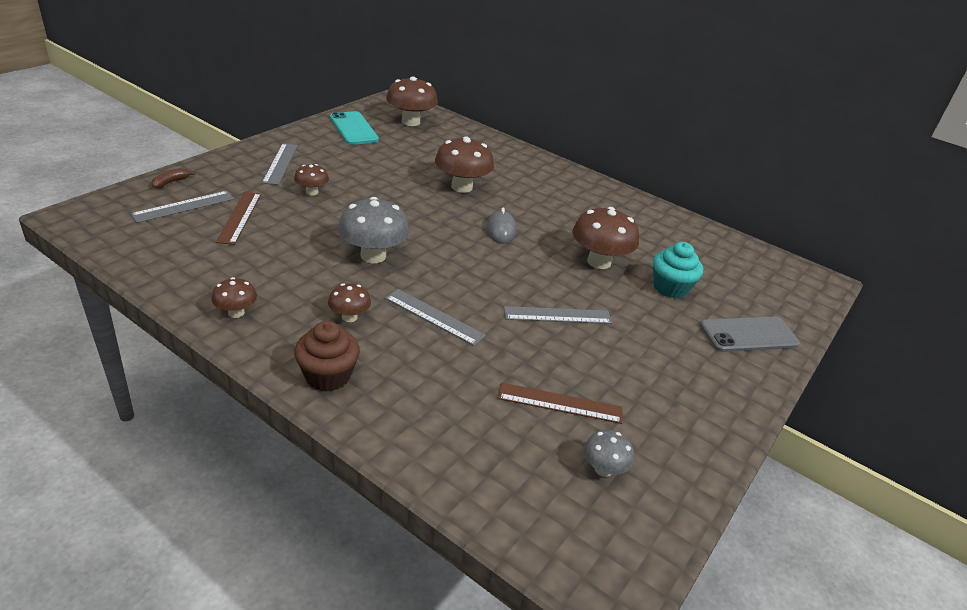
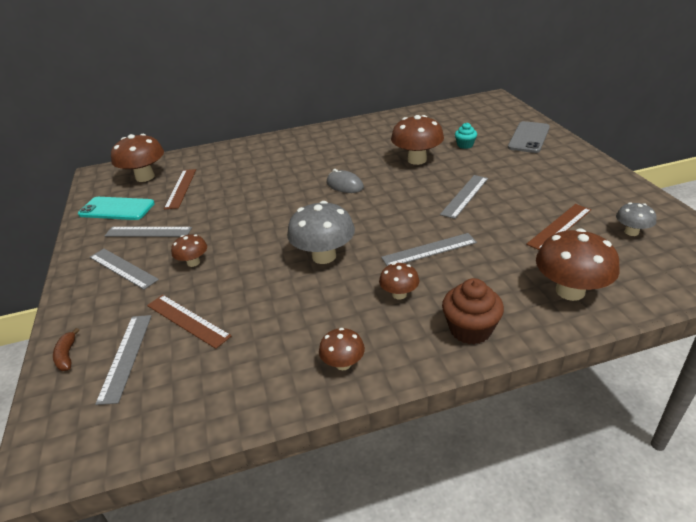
camera: 45 degrees left, 0 degrees up
brown mushroom [435,136,494,193] -> brown mushroom moved to [536,228,620,301]
turquoise cupcake [653,242,703,298] -> turquoise cupcake [455,123,477,149], size x0.60
none -> grey ruler [105,227,192,237]
none -> brown ruler [164,169,196,209]

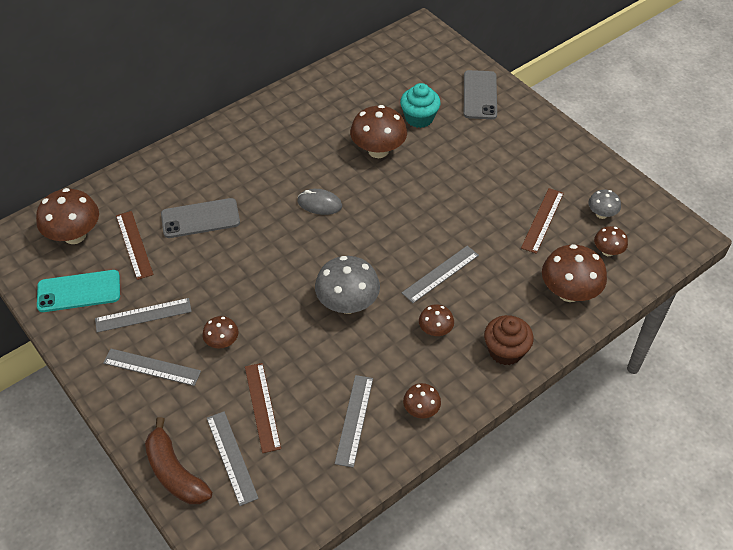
camera: 25 degrees left, 15 degrees up
brown banana [53,328,79,371] -> brown banana [145,417,212,504], size x2.04
brown ruler [147,295,231,349] -> brown ruler turned 60 degrees clockwise [245,363,281,453]
grey ruler [440,175,488,219] -> grey ruler moved to [335,375,373,468]
turquoise cupcake [455,123,477,149] -> turquoise cupcake [400,83,441,128], size x1.65
none -> grey phone [161,198,240,238]
none -> brown mushroom [594,226,628,256]

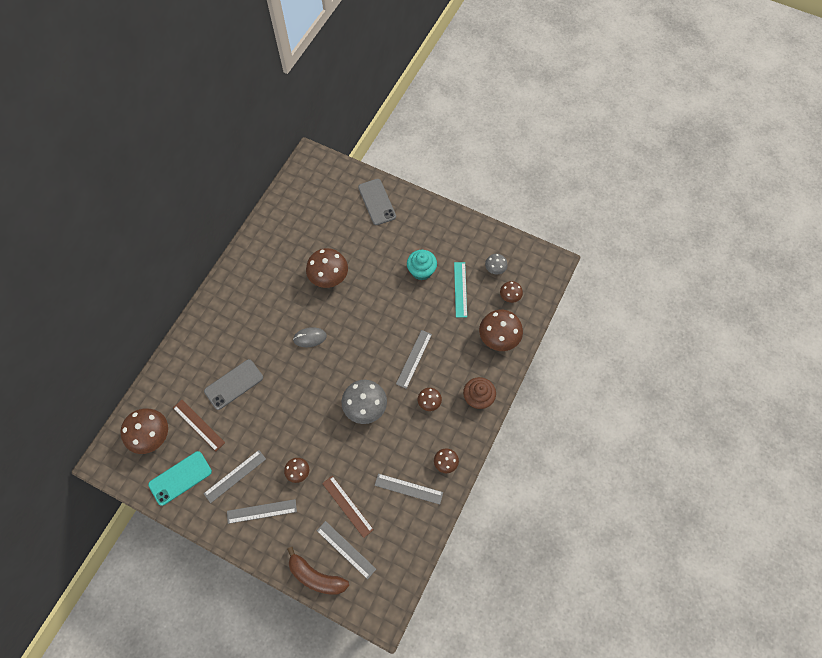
camera: 25 degrees left, 15 degrees up
grey ruler [335,375,373,468] -> grey ruler turned 60 degrees counterclockwise [375,473,443,505]
turquoise cupcake [400,83,441,128] -> turquoise cupcake moved to [407,250,437,280]
brown ruler [521,188,564,254] -> turquoise ruler [454,262,467,317]

